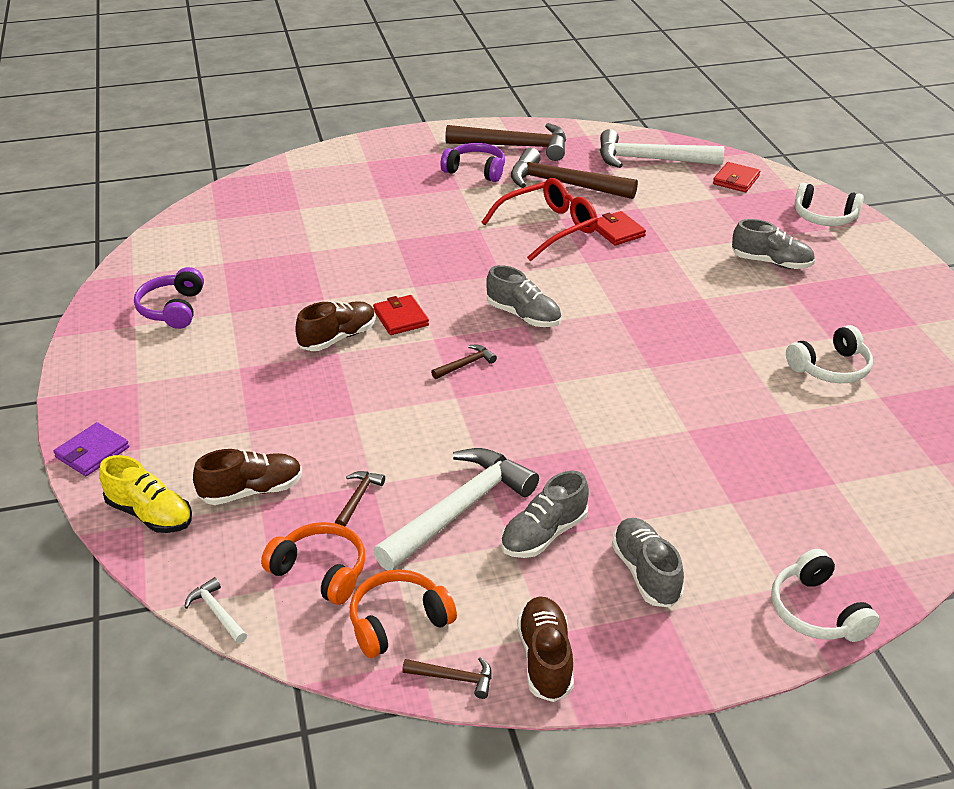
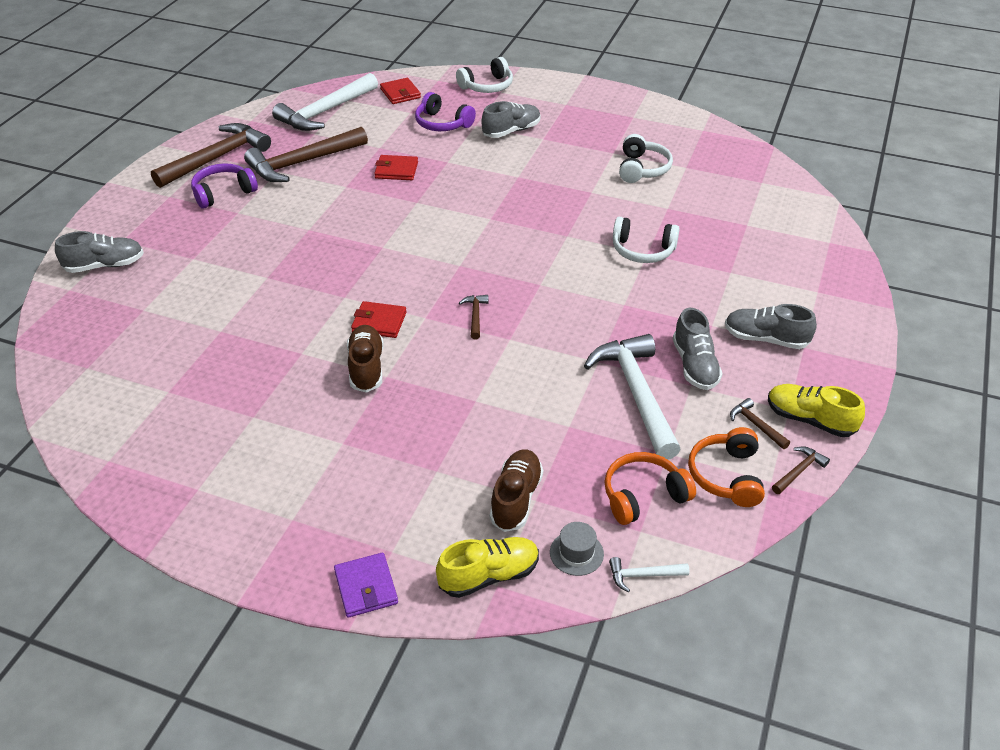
camera: 55 degrees left, 5 degrees up
purple headphones [134,267,204,329] -> purple headphones moved to [415,92,476,131]
brown hammer [335,471,385,527] -> brown hammer moved to [730,398,790,449]
red glasses [482,178,598,261] -> none
grey shoe [486,265,561,327] -> grey shoe moved to [55,231,144,273]
brown shoe [517,596,574,702] -> yellow shoe [768,384,865,437]
white headphones [771,549,880,642] -> white headphones moved to [613,217,680,263]
none -> grey hat [550,522,604,576]

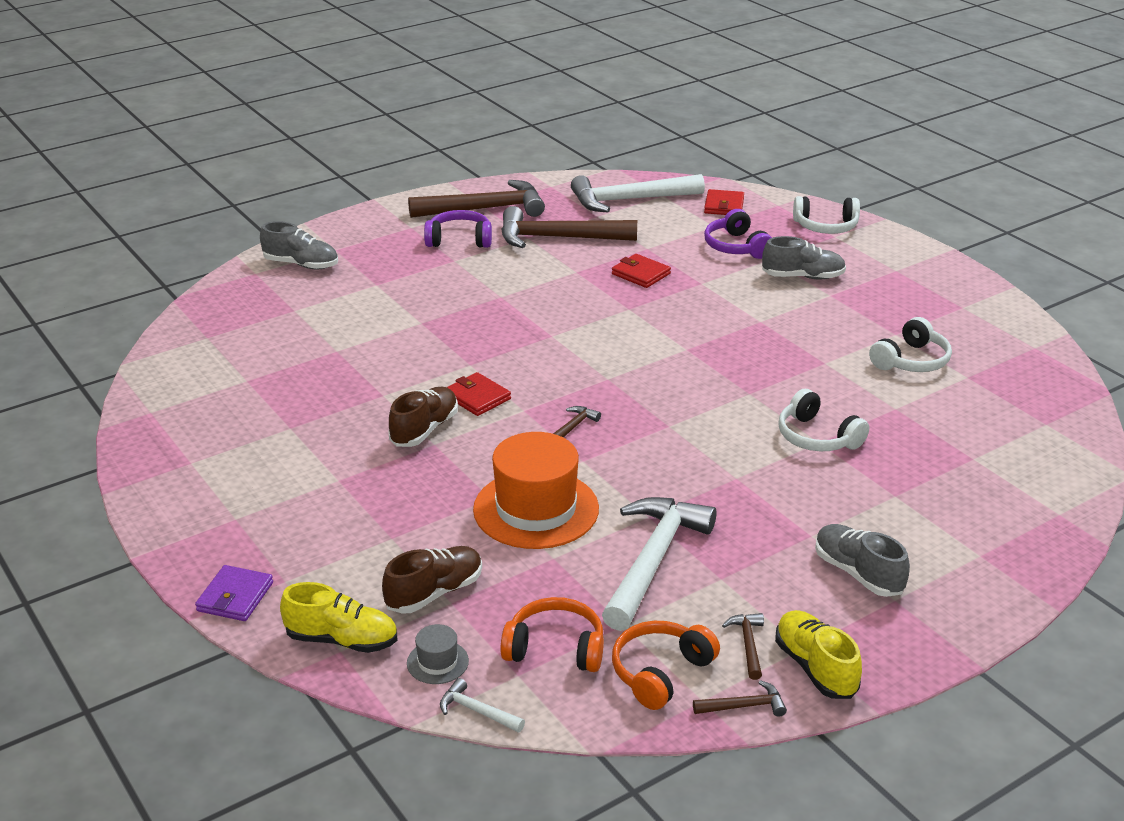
camera: 35 degrees right, 10 degrees down
grey shoe [673,308,723,390] -> none
none -> orange hat [473,432,599,549]

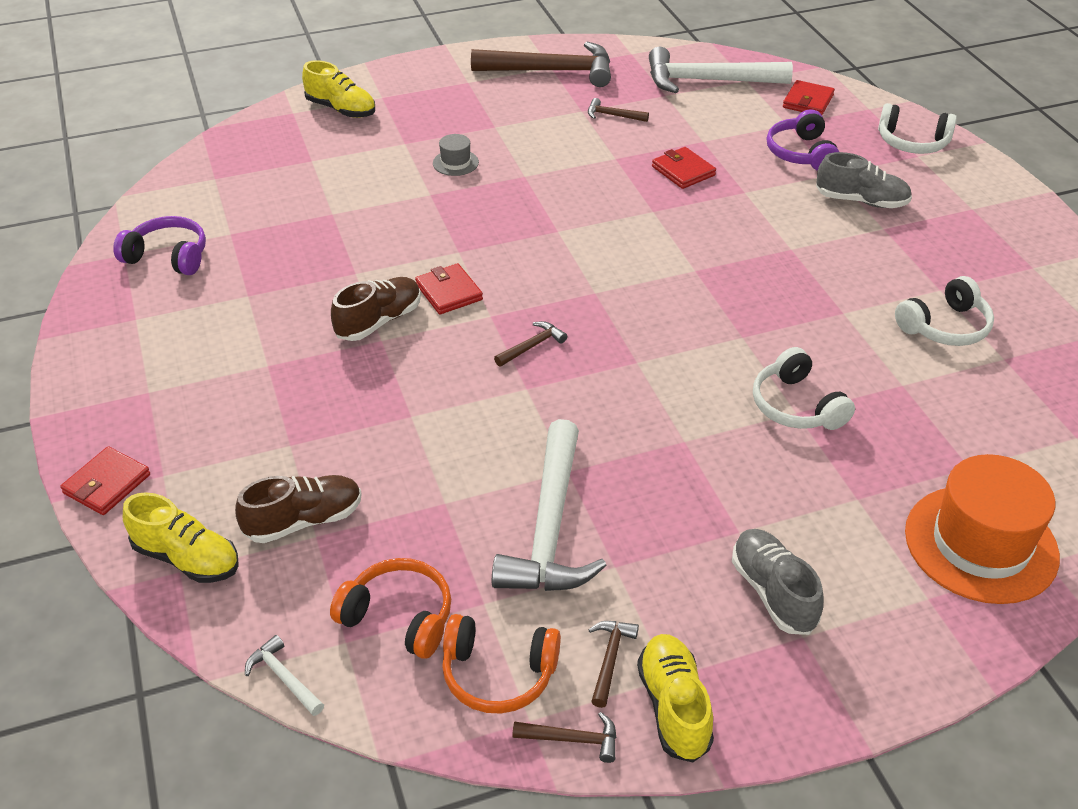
camera: 15 degrees right, 10 degrees up
purple wallet [195,565,273,621] -> red wallet [60,446,150,515]
grey shoe [260,221,338,269] -> yellow shoe [302,60,375,118]
grey hat [407,624,469,684] -> grey hat moved to [433,134,479,176]
purple headphones [424,210,492,248] -> purple headphones moved to [113,216,206,275]
orange hat [473,432,599,549] -> orange hat moved to [905,454,1060,604]
brown hammer [501,206,637,248] -> brown hammer [588,98,649,122], size x0.42
white hammer [602,497,717,631] -> white hammer turned 150 degrees clockwise [492,419,607,591]
orange headphones [612,621,720,710] -> orange headphones turned 135 degrees counterclockwise [442,614,561,714]

